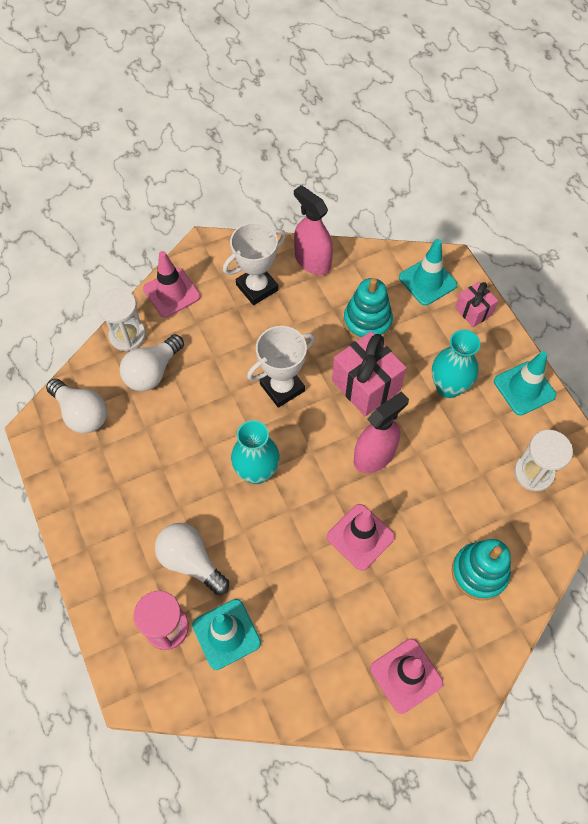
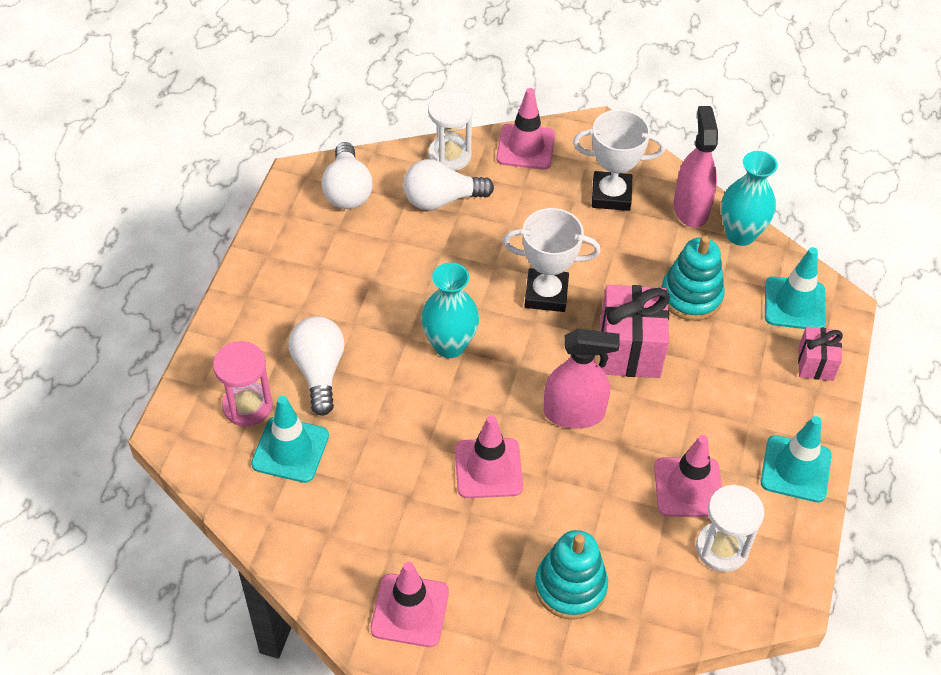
camera: 40 degrees right, 10 degrees down
turquoise vase [432,330,480,398] -> turquoise vase moved to [721,151,778,246]
none -> pink traffic cone [654,435,722,517]

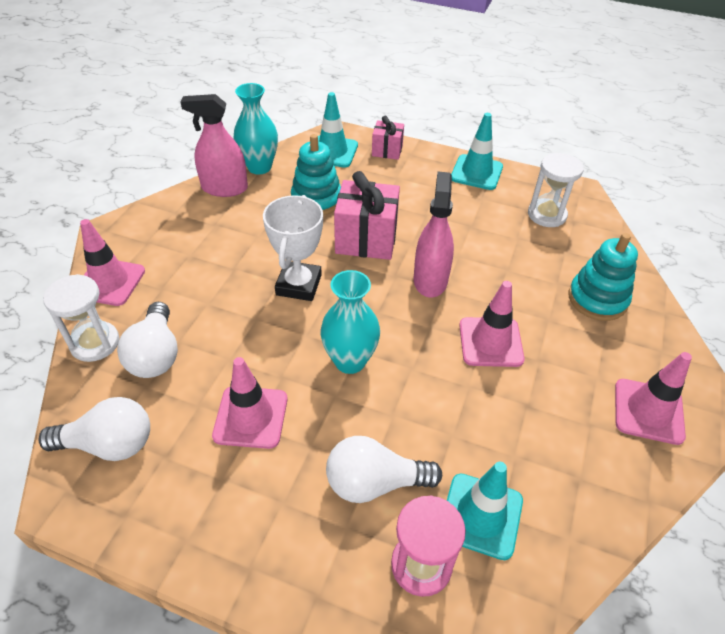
camera: 85 degrees left, 5 degrees down
white trophy [573,110,665,211] -> none
pink traffic cone [654,435,722,517] -> pink traffic cone moved to [212,357,288,449]

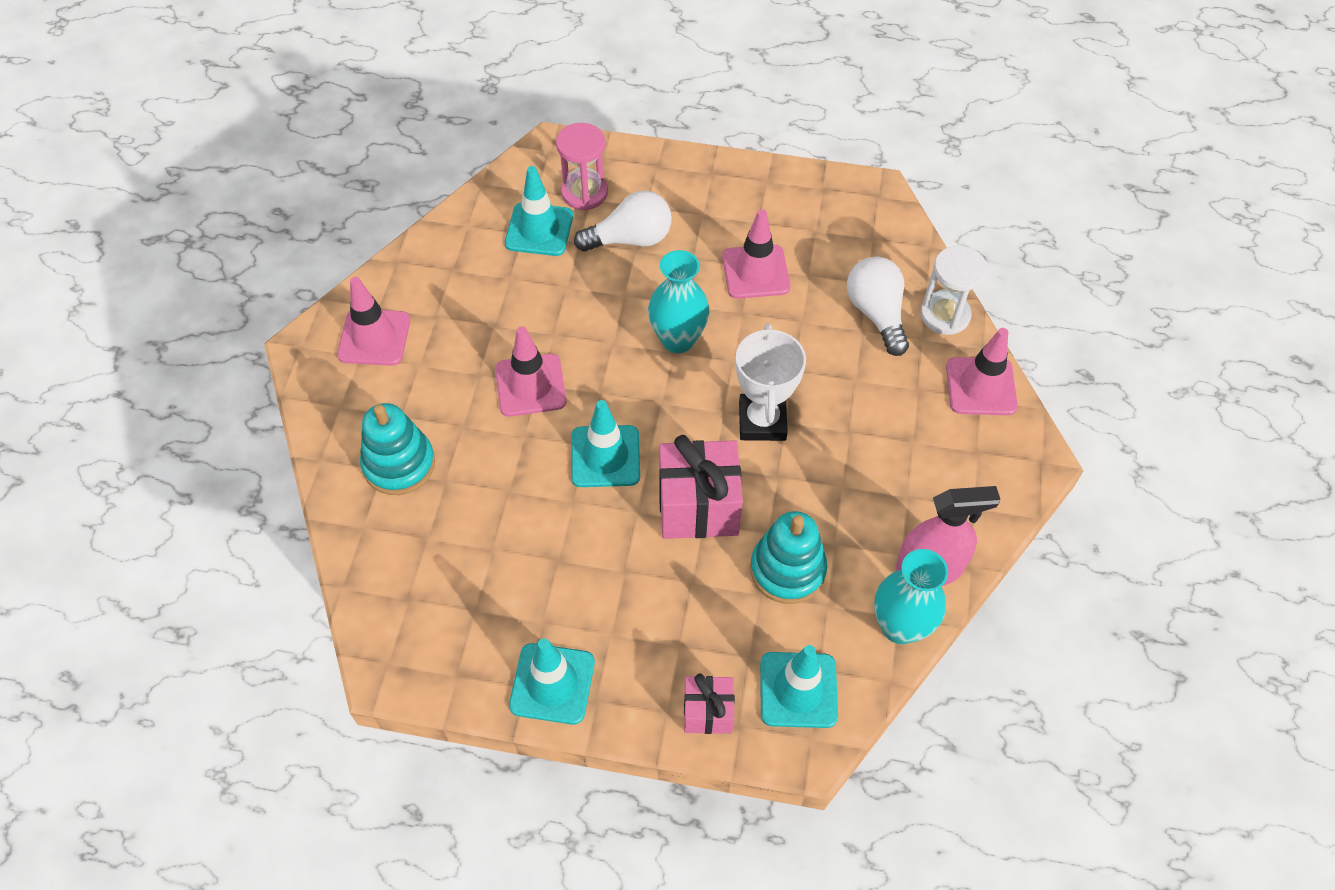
camera: 170 degrees right, 10 degrees up
white light bulb [38,397,150,461] -> none
pink spray bottle [414,172,454,298] -> turquoise traffic cone [571,400,640,487]
white hourglass [528,153,584,227] -> none

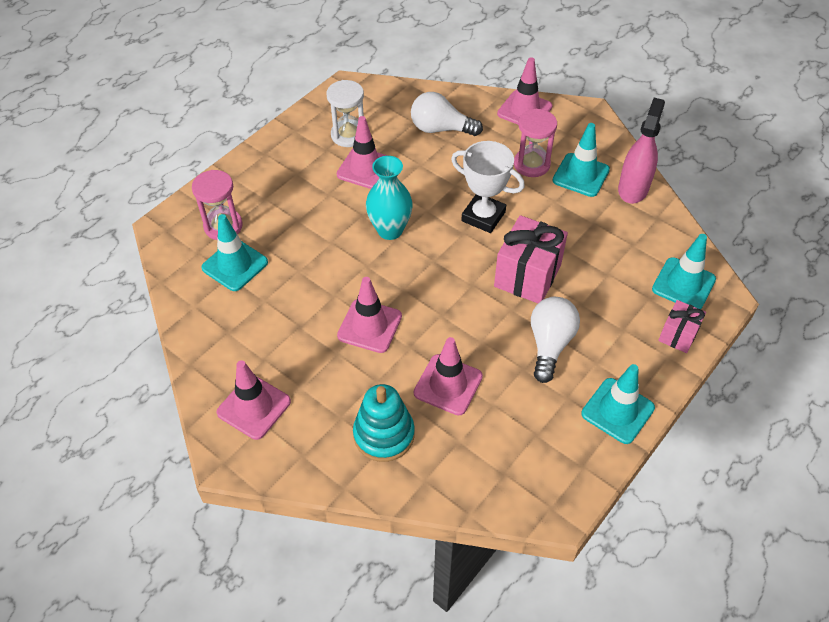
camera: 60 degrees left, 5 degrees down
turquoise traffic cone [571,400,640,487] -> turquoise traffic cone moved to [552,123,610,197]
white light bulb [574,191,672,252] -> white light bulb moved to [531,297,580,383]
turquoise stacking toy [750,511,827,604] -> none
turquoise vase [874,549,948,644] -> none
white hourglass [920,246,988,335] -> white hourglass moved to [327,80,364,147]
none -> pink traffic cone [414,337,483,416]
none -> pink hourglass [514,109,557,177]

